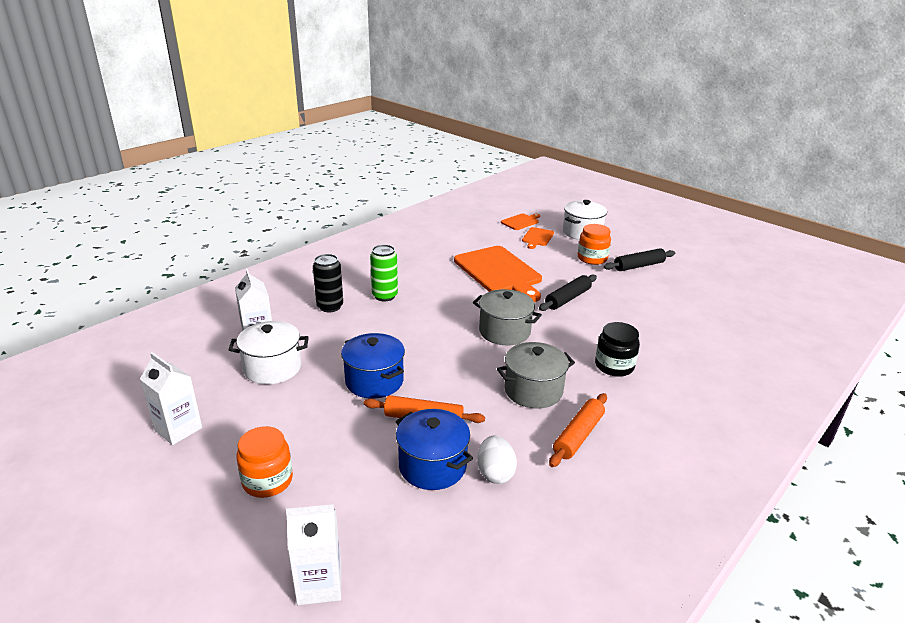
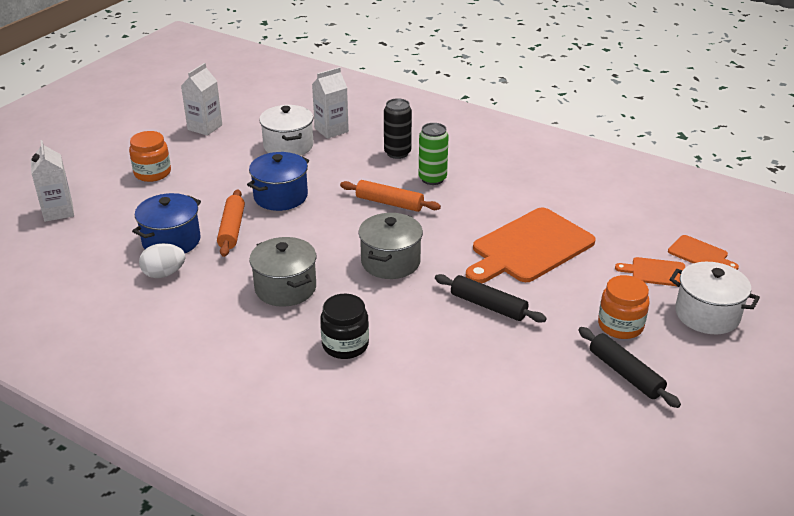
camera: 80 degrees right, 5 degrees up
orange rolling pin [549,393,607,467] -> orange rolling pin moved to [340,180,441,212]

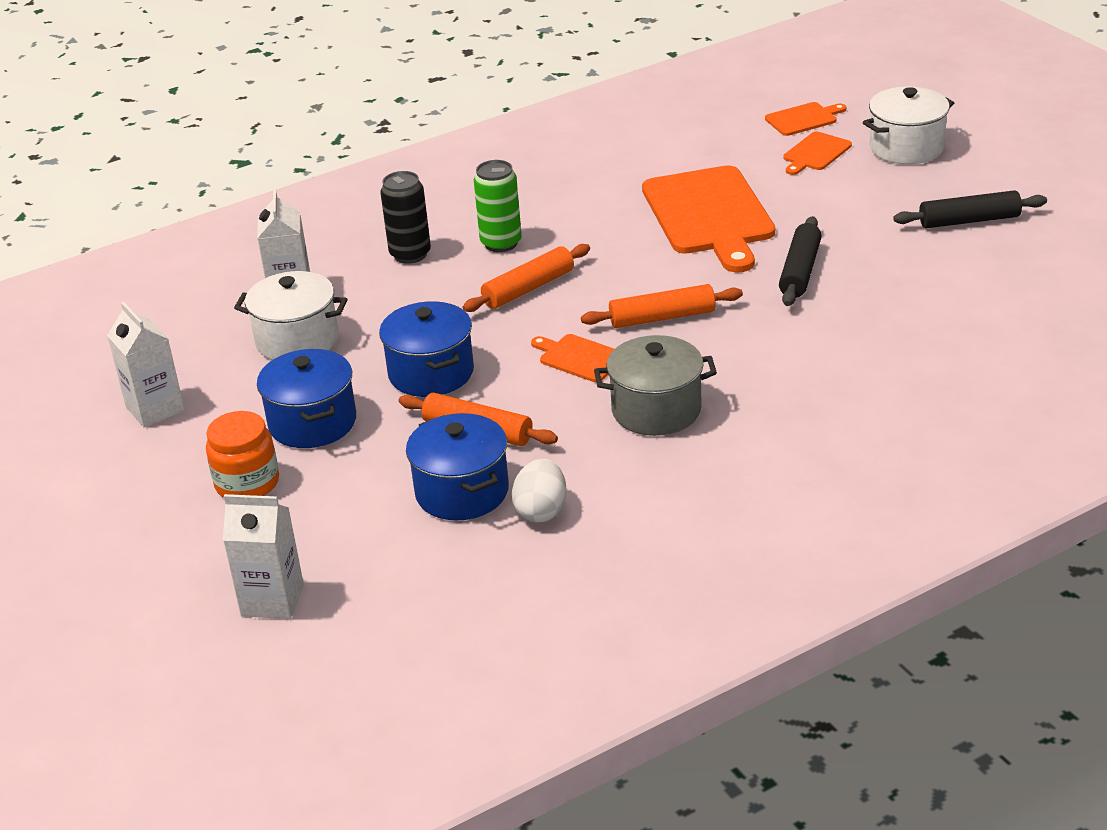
camera: 60 degrees left, 0 degrees up
black jar [320,294,369,359] -> none
grey pot [358,213,423,279] -> orange rolling pin [581,284,743,328]
black rolling pin [435,274,547,323] -> black rolling pin turned 45 degrees counterclockwise [779,216,822,306]
orange jar [598,275,650,339] -> none
none -> blue pot [257,349,356,448]
none -> orange cutting board [531,334,614,382]

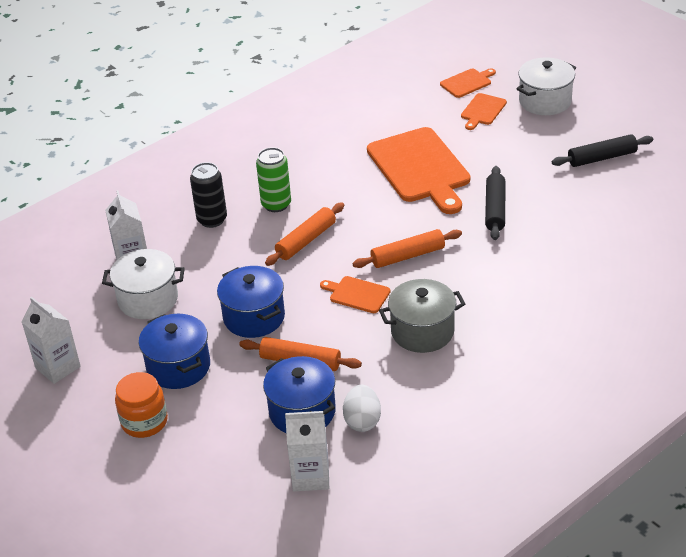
camera: 10 degrees left, 5 degrees up
white carton [223,494,304,619] -> white carton moved to [285,411,329,491]

